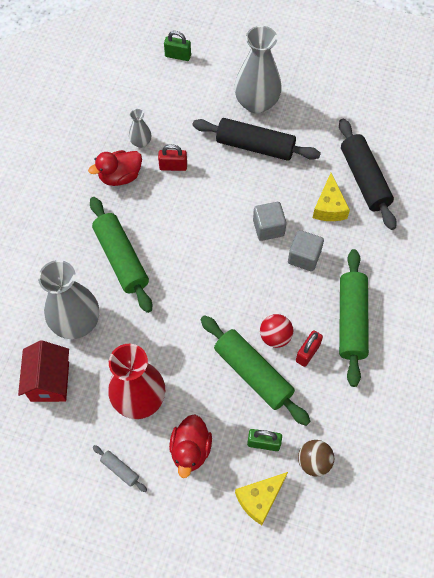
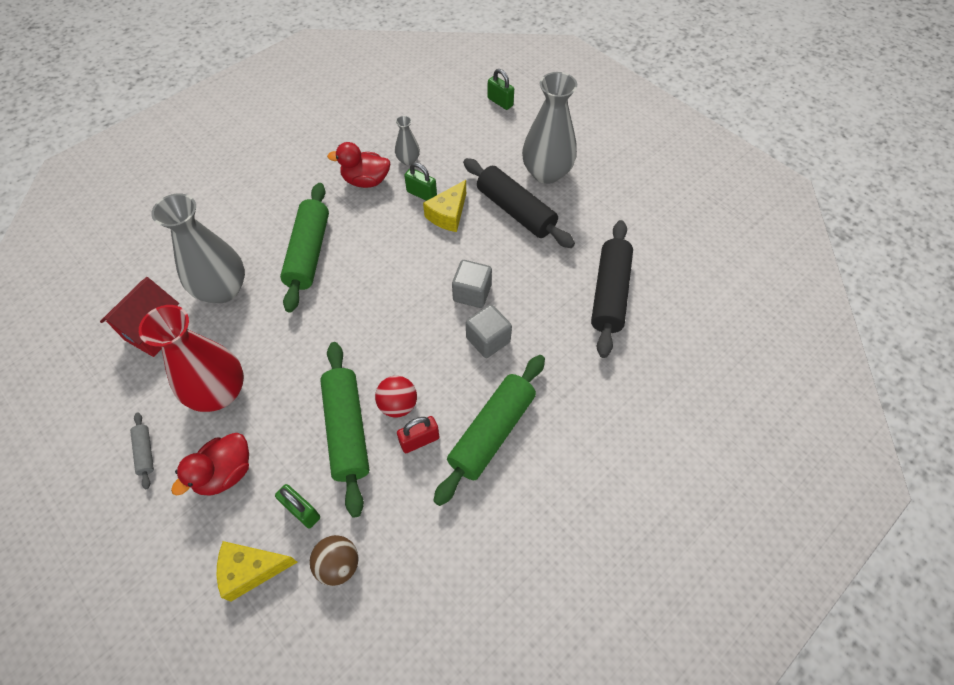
camera: 30 degrees right, 5 degrees down
red padlock [158,144,187,171] -> green padlock [404,162,437,201]
yellow cheese [313,173,350,221] -> yellow cheese moved to [423,180,466,232]

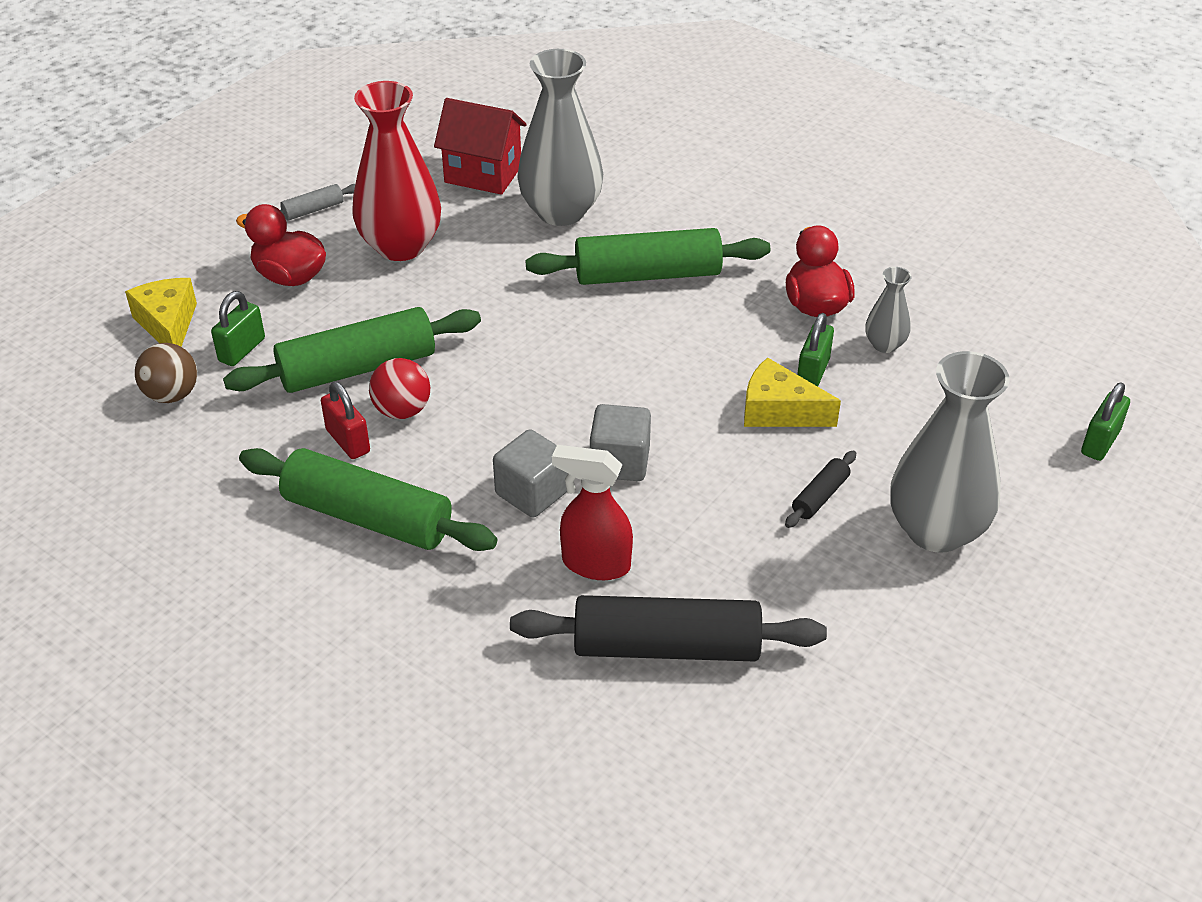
camera: 80 degrees right, 15 degrees down
black rolling pin [463,158,575,248] -> black rolling pin [785,450,856,528], size x0.45
none -> red spray bottle [552,445,633,580]

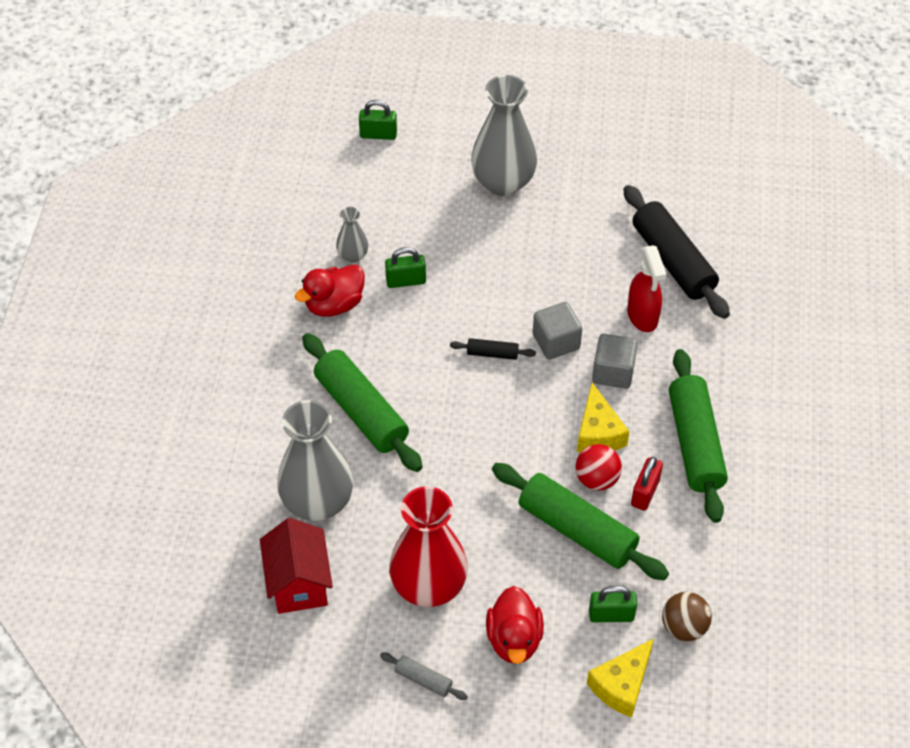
camera: 120 degrees left, 10 degrees up
yellow cheese [744,358,841,427] -> yellow cheese moved to [577,383,629,452]
black rolling pin [785,450,856,528] -> black rolling pin moved to [450,338,536,360]

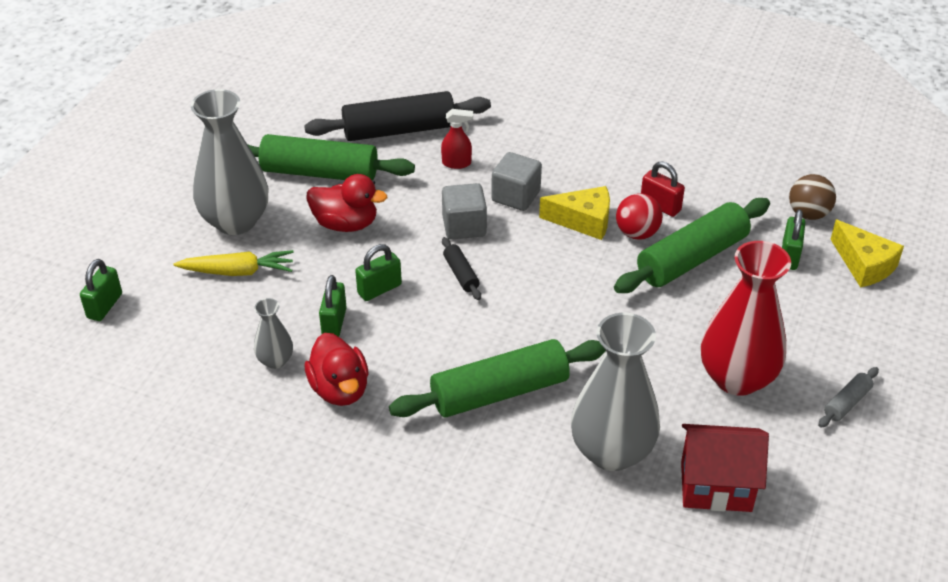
camera: 75 degrees left, 10 degrees down
black rolling pin [450,338,536,360] -> black rolling pin turned 45 degrees counterclockwise [442,237,481,300]
red duck [486,586,544,664] -> red duck moved to [306,174,387,232]
red spray bottle [627,245,667,332] -> red spray bottle [441,109,473,169], size x0.64
green rolling pin [669,349,728,523] -> green rolling pin moved to [247,134,415,180]
none -> yellow carrot [173,250,294,276]
none -> green padlock [355,244,402,301]

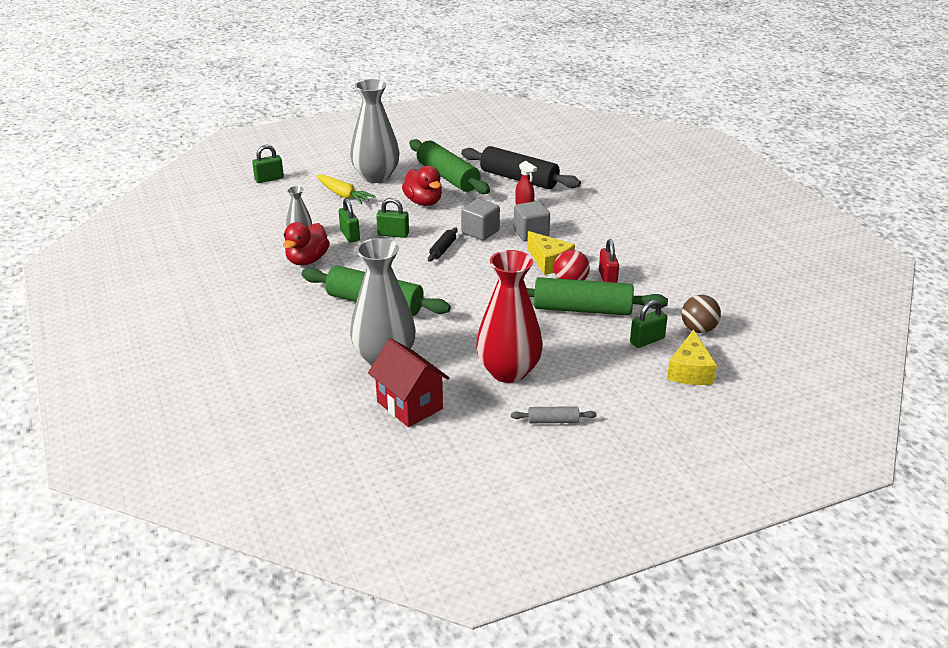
camera: 45 degrees right, 10 degrees down
green padlock [319,275,347,337] -> green padlock turned 75 degrees counterclockwise [339,198,360,243]

